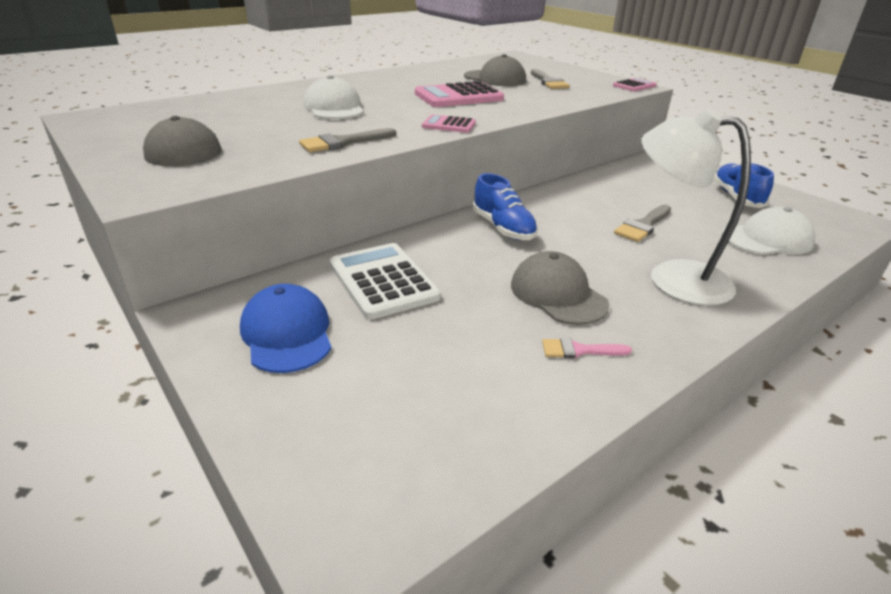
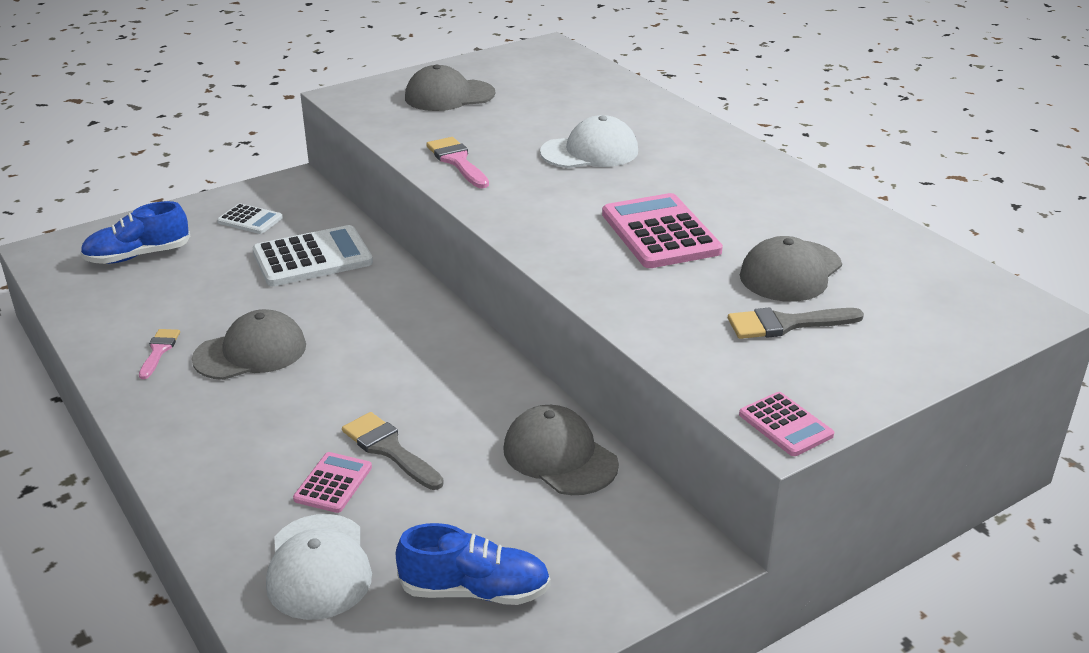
camera: 95 degrees right, 0 degrees up
blue cap [240,284,332,373] -> white calculator [217,203,283,234]
grey brush [299,128,396,152] -> pink brush [426,137,489,188]
pink calculator [422,114,476,133] -> pink calculator moved to [293,452,372,513]
blue shoe [473,173,538,240] -> blue shoe moved to [80,201,190,264]
white lamp [641,108,751,305] -> none
none -> grey cap [503,405,619,495]

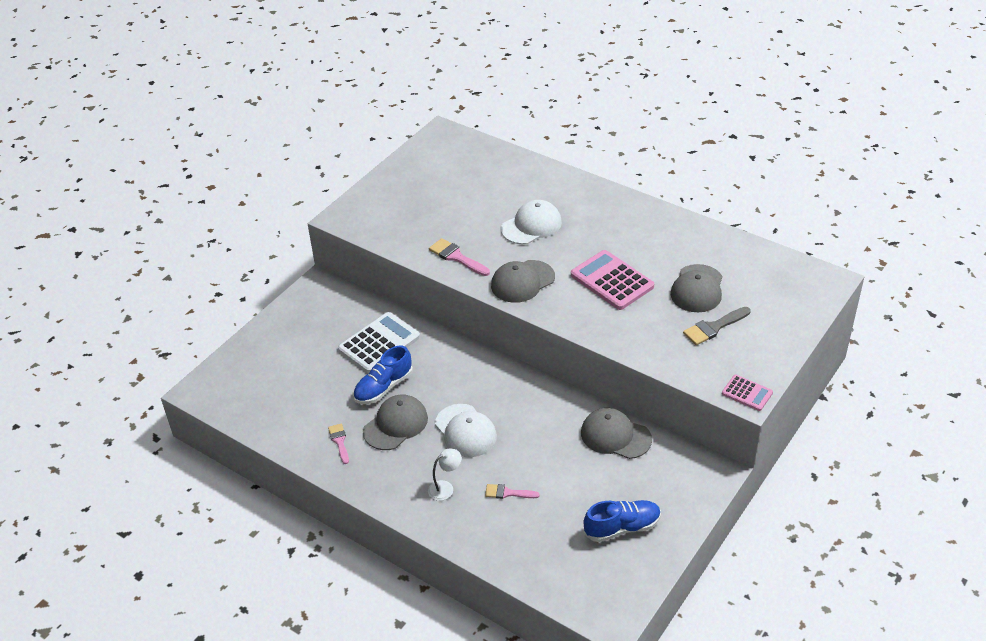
camera: 20 degrees left, 10 degrees up
blue shoe [80,201,190,264] -> blue shoe moved to [353,345,413,404]
white calculator [217,203,283,234] -> none
white cap [266,514,372,620] -> white cap moved to [435,404,497,457]
pink calculator [293,452,372,513] -> pink brush [485,484,540,499]
grey brush [342,412,444,490] -> none
grey cap [405,64,495,111] -> grey cap moved to [491,260,555,303]
none -> white lamp [428,449,462,501]

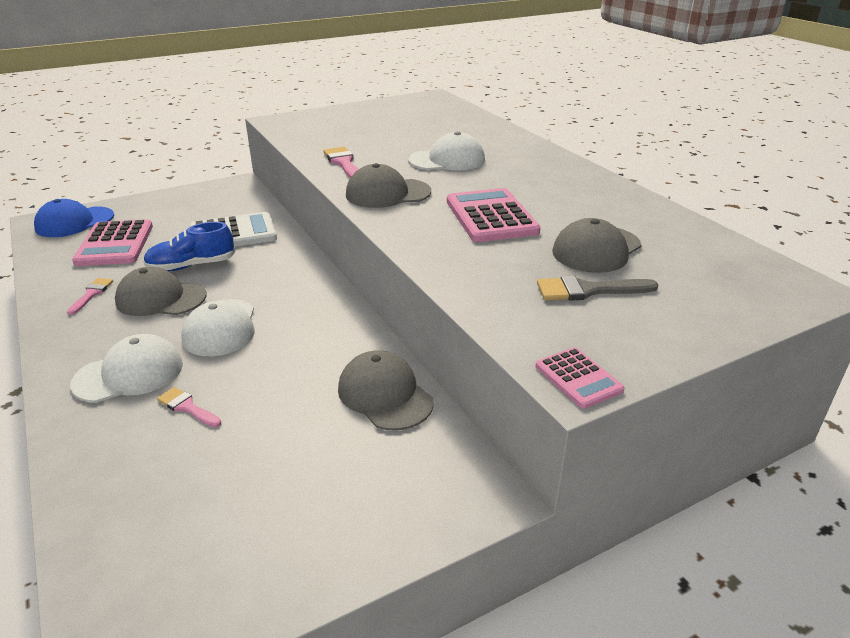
camera: 25 degrees right, 10 degrees down
grey cap [363,394,428,450] -> grey cap turned 150 degrees counterclockwise [115,267,207,316]
white lamp [428,449,462,501] -> white cap [70,334,183,403]
blue shoe [583,500,661,542] -> none
none -> blue cap [34,199,114,237]
none -> pink calculator [72,219,153,266]

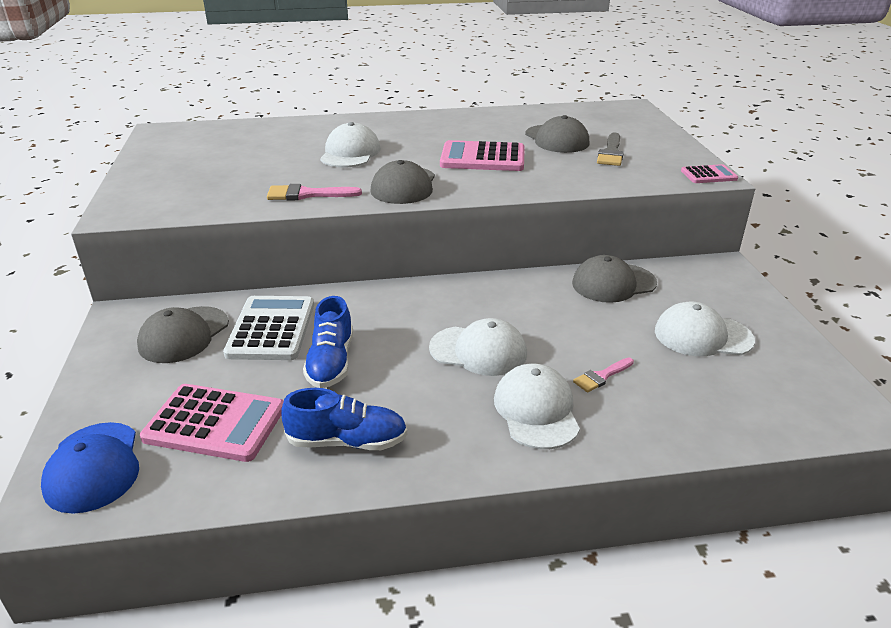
camera: 70 degrees left, 0 degrees up
pink brush [67,278,113,315] -> blue shoe [281,388,407,450]
grey cap [115,267,207,316] -> grey cap moved to [137,306,229,363]
none -> white cap [655,302,755,356]

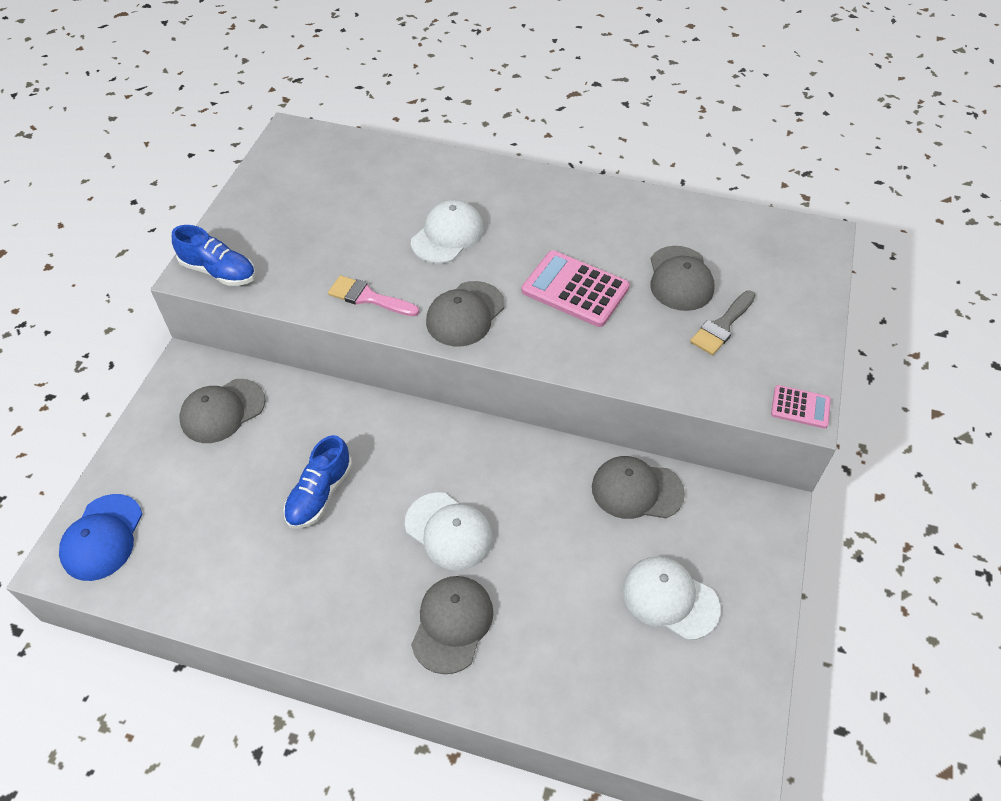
camera: 25 degrees right, 20 degrees up
pink calculator [140,384,284,462] -> none
white calculator [223,296,314,360] -> none
blue shoe [281,388,407,450] -> blue shoe moved to [172,225,256,286]
white cap [494,364,580,449] -> grey cap [411,576,493,674]
pink brush [573,357,634,392] -> none

